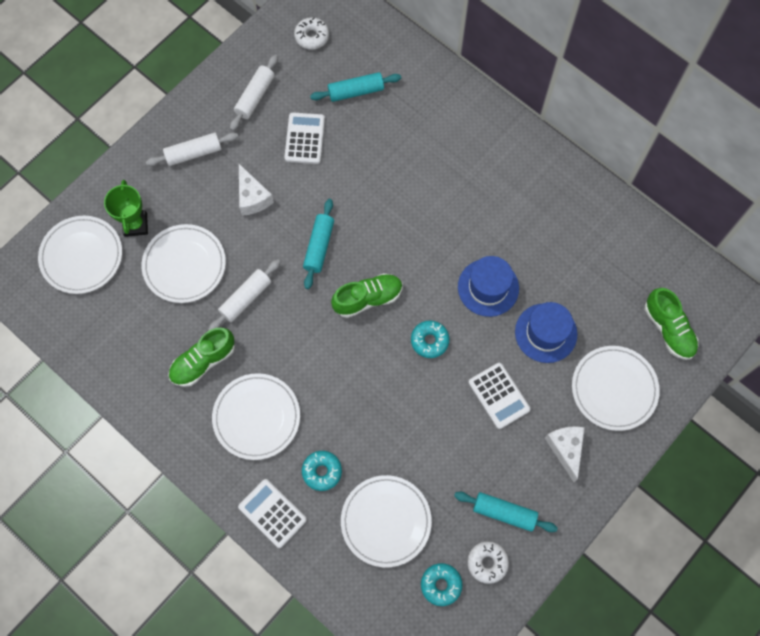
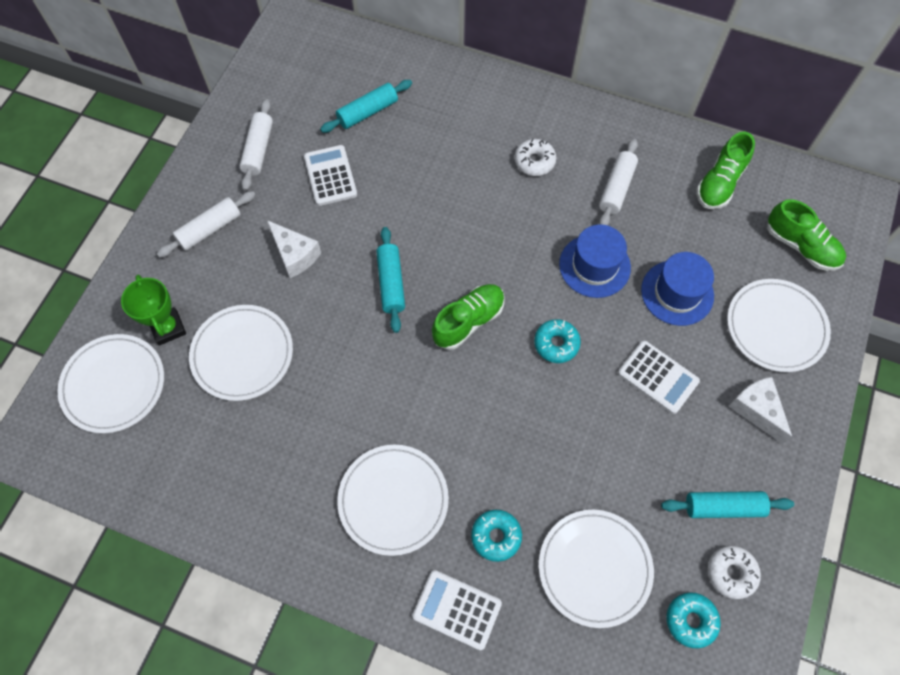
camera: 20 degrees left, 5 degrees down
green shoe [168,327,235,387] -> green shoe moved to [697,131,755,209]
white rolling pin [208,259,280,330] -> white rolling pin moved to [599,139,638,226]
white donut [294,17,329,50] -> white donut moved to [515,139,556,176]

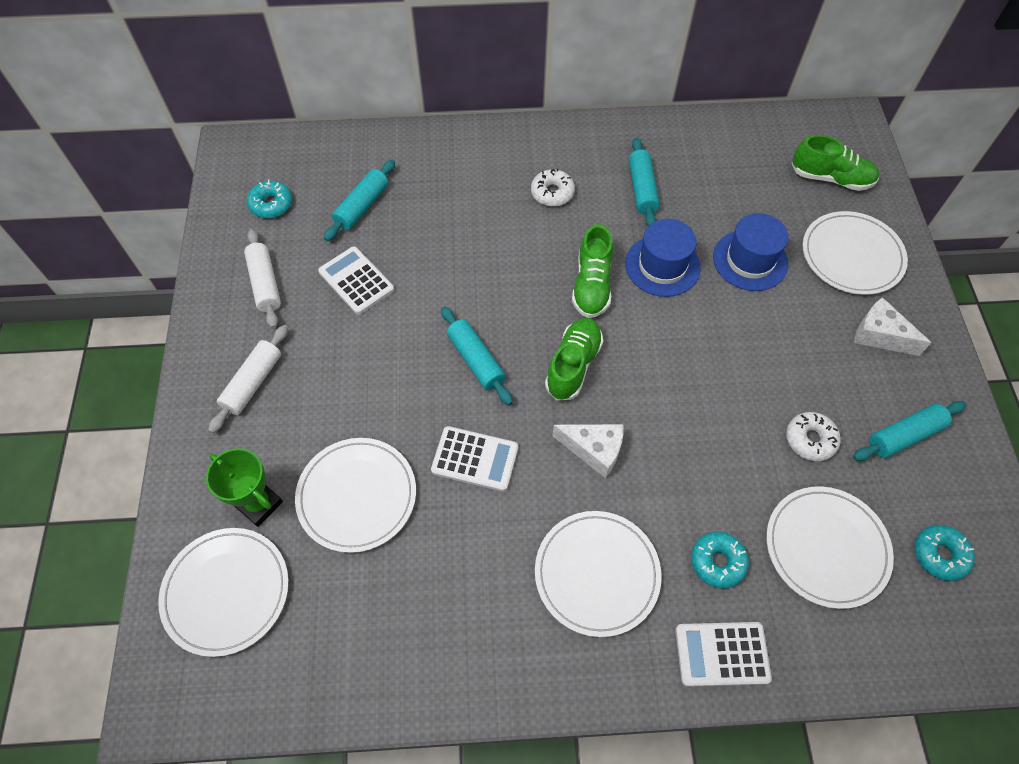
camera: 25 degrees left, 5 degrees down
white cheese [267,220,321,278] -> white cheese moved to [553,424,624,479]
turquoise donut [534,319,581,363] -> turquoise donut moved to [247,180,292,218]
white rolling pin [599,139,638,226] -> turquoise rolling pin [629,137,660,226]
white calculator [618,341,700,414] -> white calculator moved to [431,426,518,491]
green shoe [697,131,755,209] -> green shoe moved to [572,224,613,318]
white donut [707,546,761,599] -> white donut moved to [786,412,841,461]

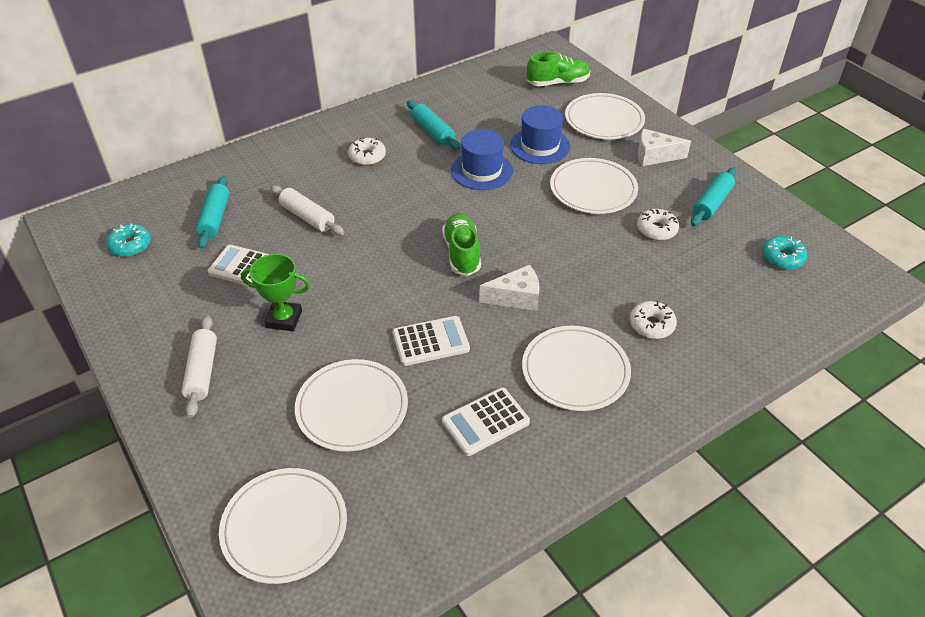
camera: 30 degrees left, 15 degrees down
green trophy [206,448,283,527] -> green trophy moved to [241,254,310,331]
white rolling pin [244,229,281,328] -> white rolling pin moved to [270,185,344,235]
turquoise rolling pin [441,306,513,405] -> none
green shoe [572,224,613,318] -> none
white calculator [675,622,772,687] -> white calculator moved to [442,387,530,456]
turquoise donut [691,532,749,588] -> white donut [630,301,677,339]
white plate [766,486,894,609] -> white plate moved to [550,158,638,214]

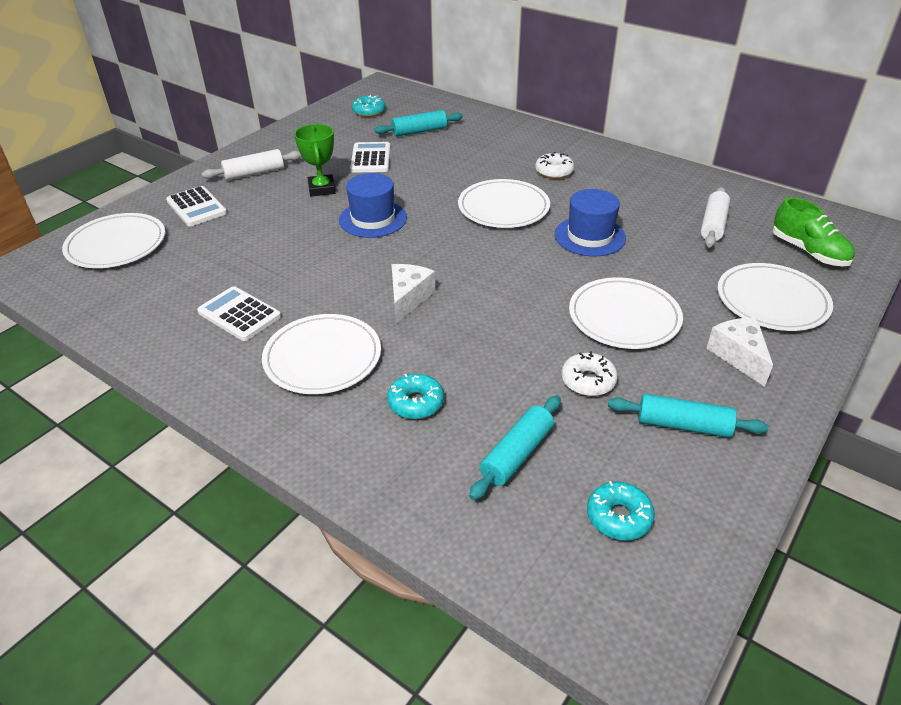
camera: 70 degrees right, 5 degrees down
white rolling pin [270,185,344,235] -> white rolling pin moved to [701,187,730,247]
white plate [295,359,408,452] -> white plate moved to [458,179,550,228]
white calculator [393,316,470,366] -> white calculator moved to [166,186,227,226]
turquoise rolling pin [407,100,461,150] -> turquoise rolling pin moved to [469,395,561,500]
green shoe [442,213,481,276] -> none
white cheese [479,265,540,311] -> white cheese turned 135 degrees counterclockwise [391,264,436,324]
blue hat [510,105,570,164] -> blue hat moved to [339,173,407,238]
white donut [630,301,677,339] -> turquoise donut [387,374,444,419]

